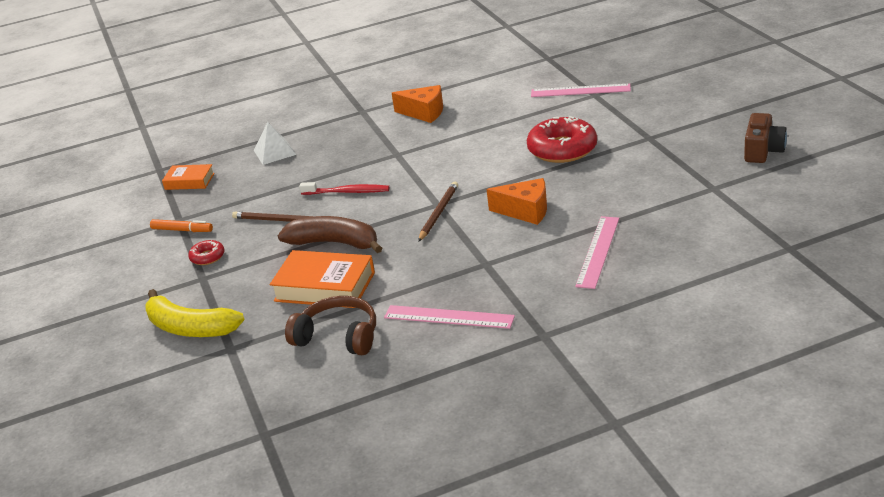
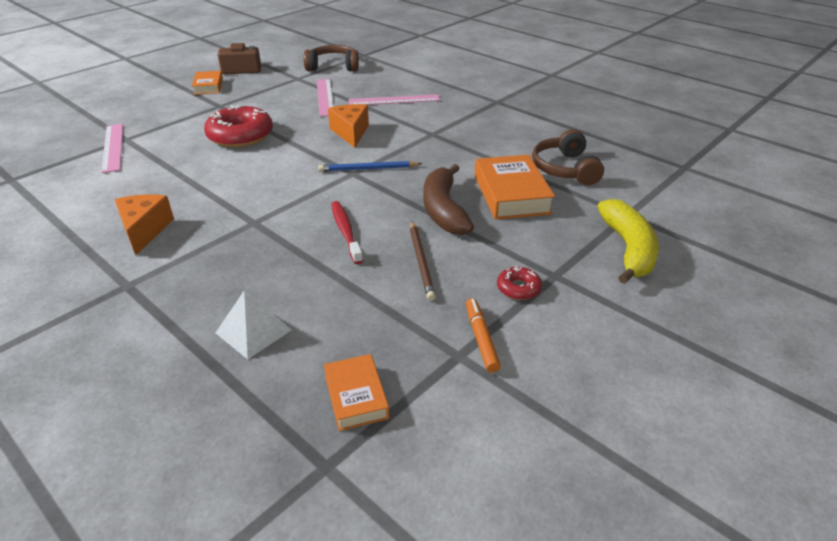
camera: 120 degrees left, 5 degrees up
pink ruler [384,305,515,329] -> pink ruler moved to [317,79,334,117]
brown pencil [418,182,458,242] -> blue pencil [318,161,422,172]
none -> orange book [192,71,223,95]
none -> brown headphones [304,45,359,71]

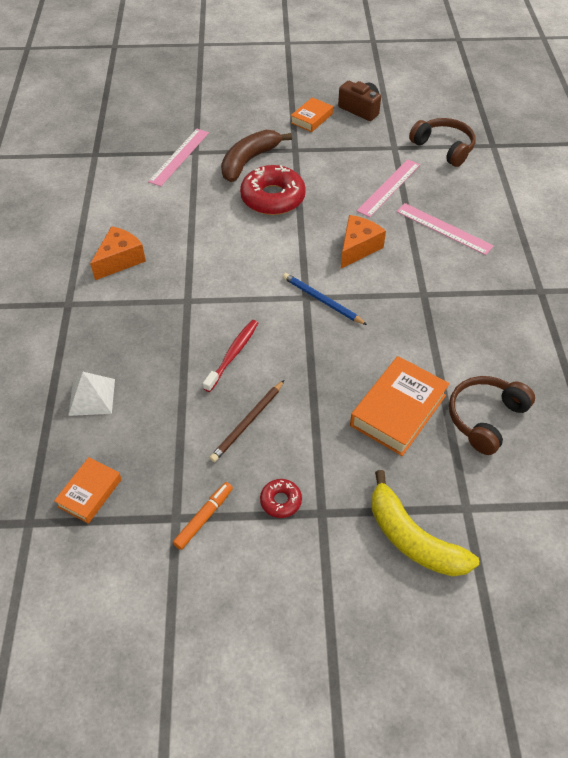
camera: 45 degrees right, 15 degrees up
brown banana [423,164,474,235] -> brown banana moved to [221,130,292,182]
yellow banana [597,199,659,284] -> yellow banana turned 90 degrees clockwise [372,470,479,577]

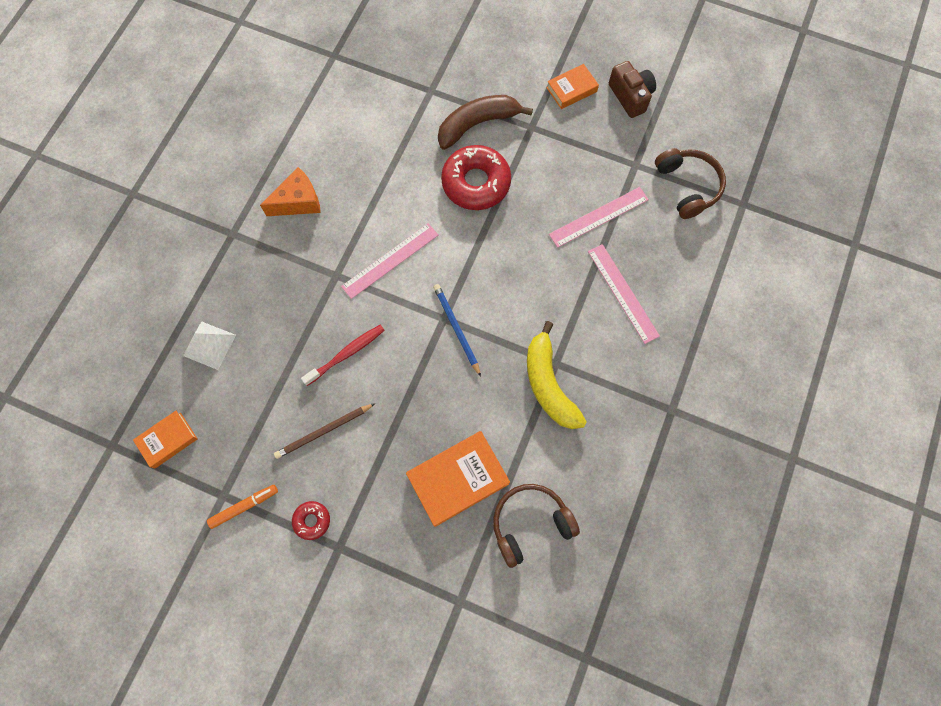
camera: 25 degrees right, 20 degrees up
pink ruler [148,129,209,186] -> pink ruler moved to [341,223,438,299]
orange cheese [341,215,386,268] -> none
yellow banana [372,470,479,577] -> yellow banana moved to [527,321,587,429]

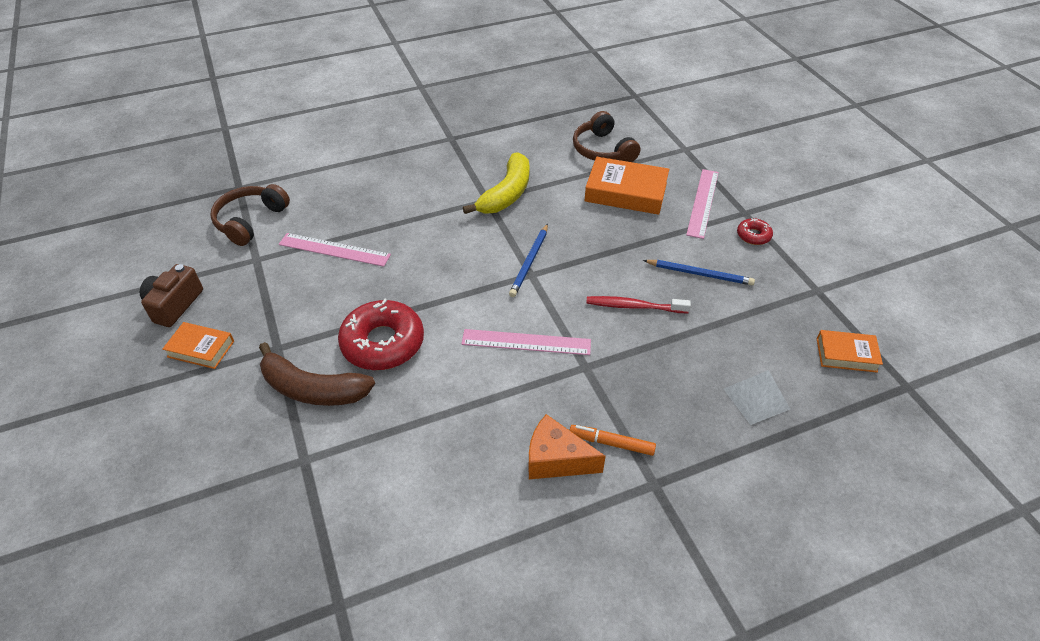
camera: 135 degrees left, 25 degrees down
orange marker [207,485,278,529] -> orange marker moved to [570,425,656,456]
brown pencil [274,403,375,459] -> blue pencil [643,260,755,285]
brown headphones [493,484,580,568] -> brown headphones turned 45 degrees clockwise [573,111,640,162]
pink ruler [588,244,660,344] -> pink ruler moved to [686,169,719,239]

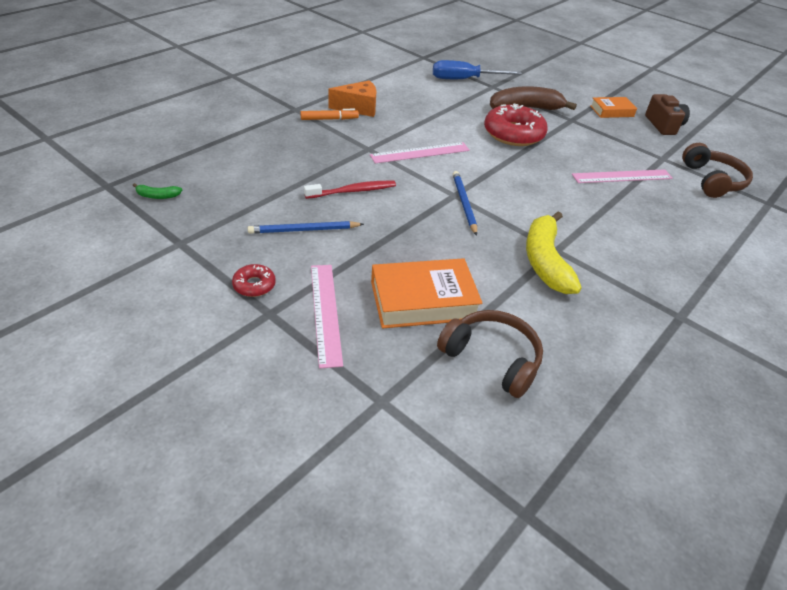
camera: 150 degrees right, 5 degrees down
white pyramid [724,370,790,425] -> none
orange book [817,330,883,373] -> green banana [133,183,182,199]
none -> blue screwdriver [433,60,522,79]

